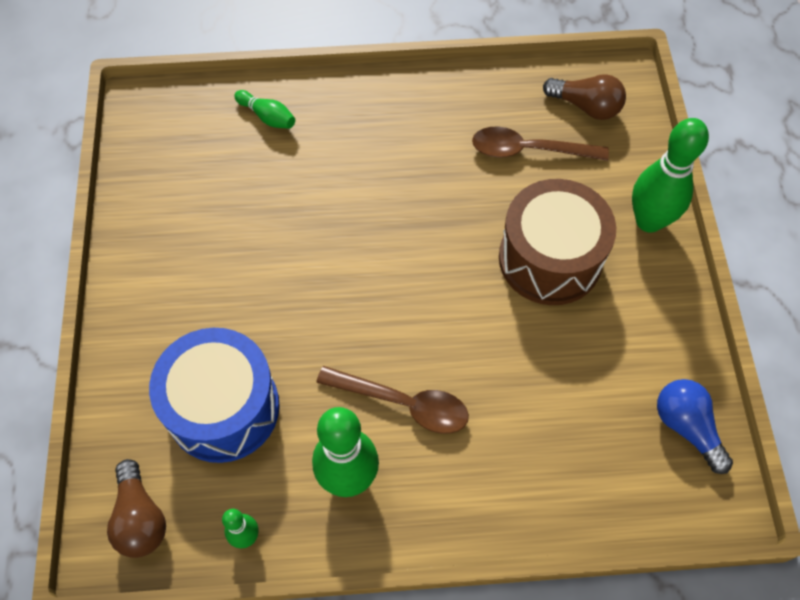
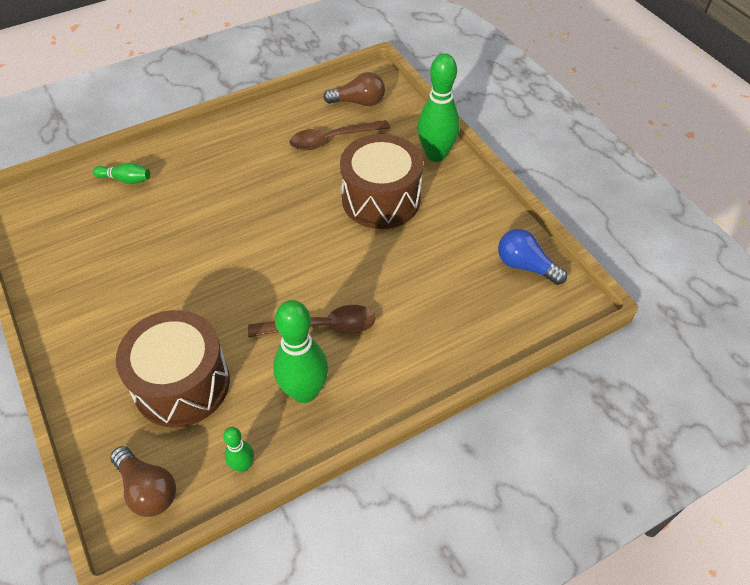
camera: 25 degrees left, 10 degrees down
blue drum [149,328,280,463] -> brown drum [116,310,230,427]

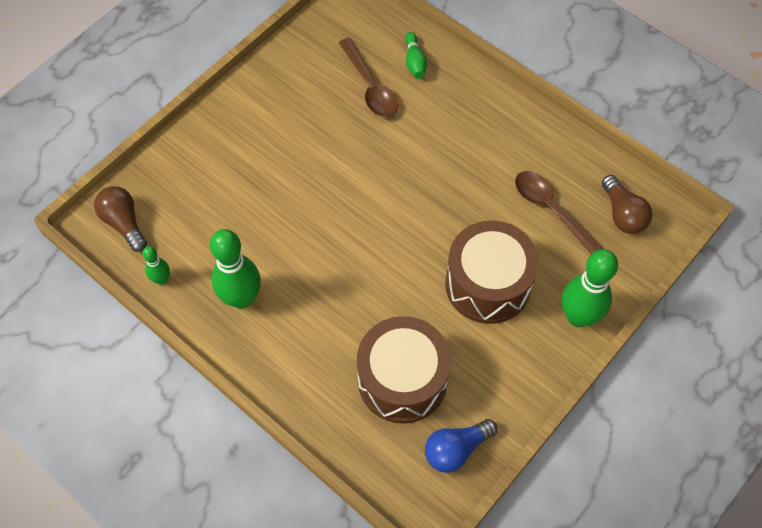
camera: 70 degrees right, 10 degrees up
brown light bulb [110,446,176,517] -> brown light bulb turned 120 degrees clockwise [94,186,147,252]
brown drum [116,310,230,427] -> brown drum moved to [357,316,451,424]
brown spoon [248,305,376,337] -> brown spoon moved to [339,38,398,117]
blue light bulb [498,229,567,285] -> blue light bulb turned 135 degrees counterclockwise [425,419,497,473]

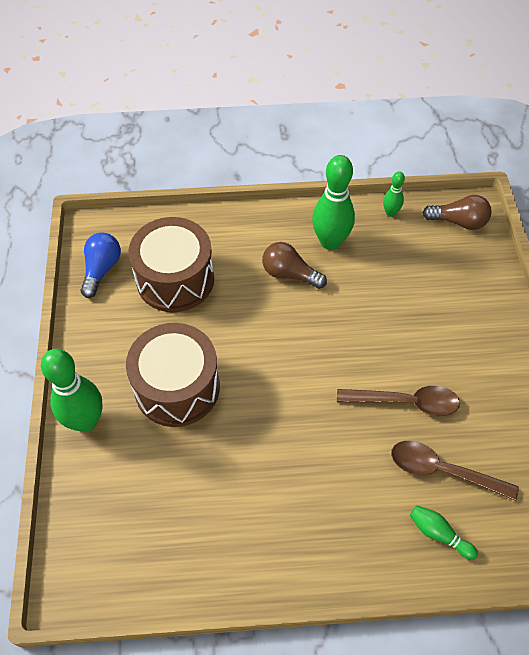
camera: 135 degrees right, 5 degrees down
brown spoon [515,171,604,254] -> brown spoon moved to [337,386,460,416]
brown light bulb [602,175,653,234] -> brown light bulb moved to [262,242,327,289]

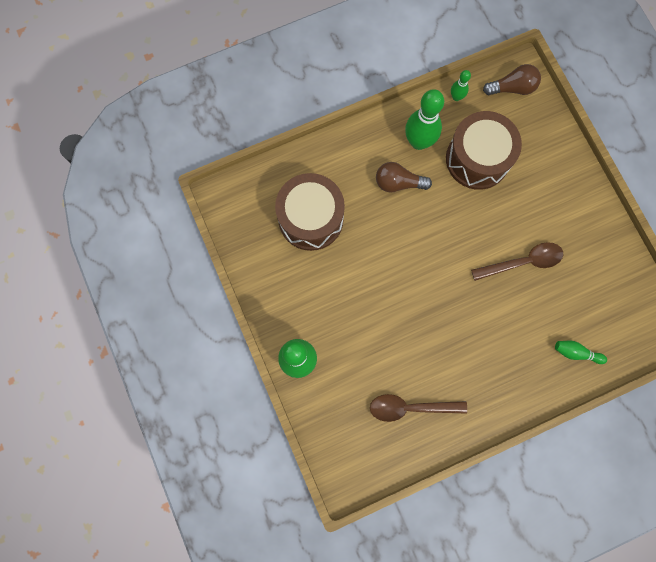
camera: 20 degrees left, 20 degrees up
blue light bulb [80,232,121,298] -> none
brown drum [126,323,220,427] -> brown drum moved to [446,111,522,190]
brown spoon [391,441,519,501] -> brown spoon moved to [370,394,467,422]

